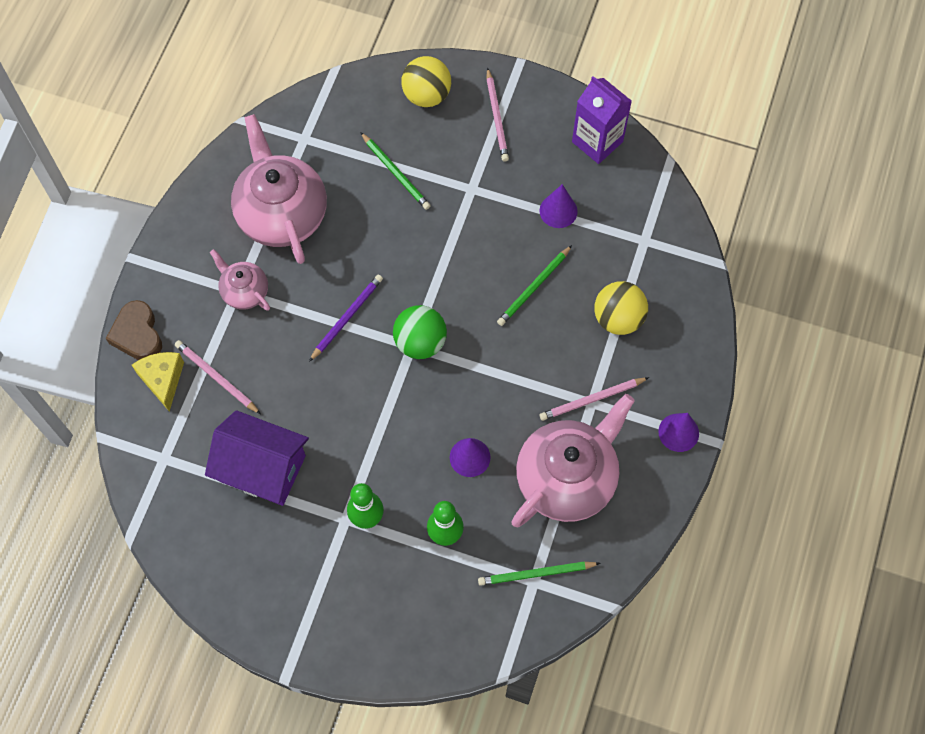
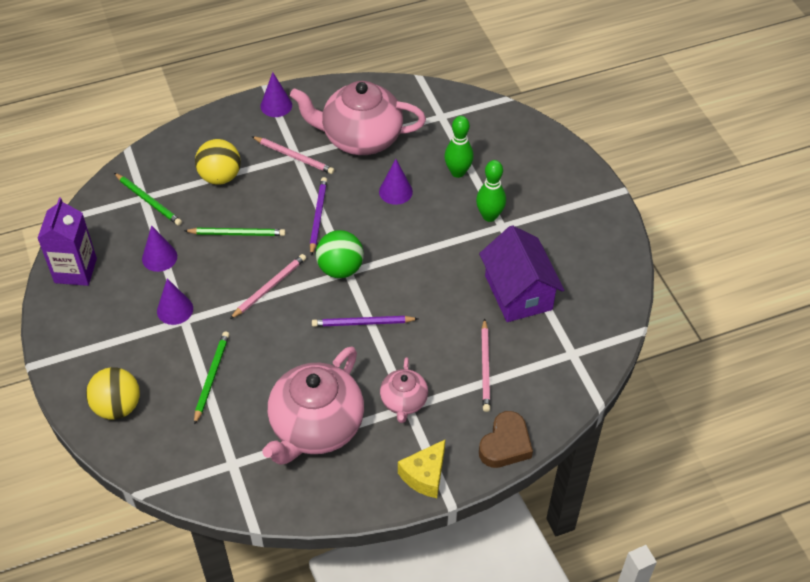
camera: 130 degrees left, 15 degrees down
yellow cheese [132,352,184,412] -> yellow cheese moved to [398,440,445,498]
green pencil [478,562,600,586] -> green pencil moved to [114,173,182,226]
pink pencil [486,68,509,162] -> pink pencil moved to [230,254,306,319]
none -> purple cone [157,278,193,325]
none -> purple pencil [310,177,327,256]

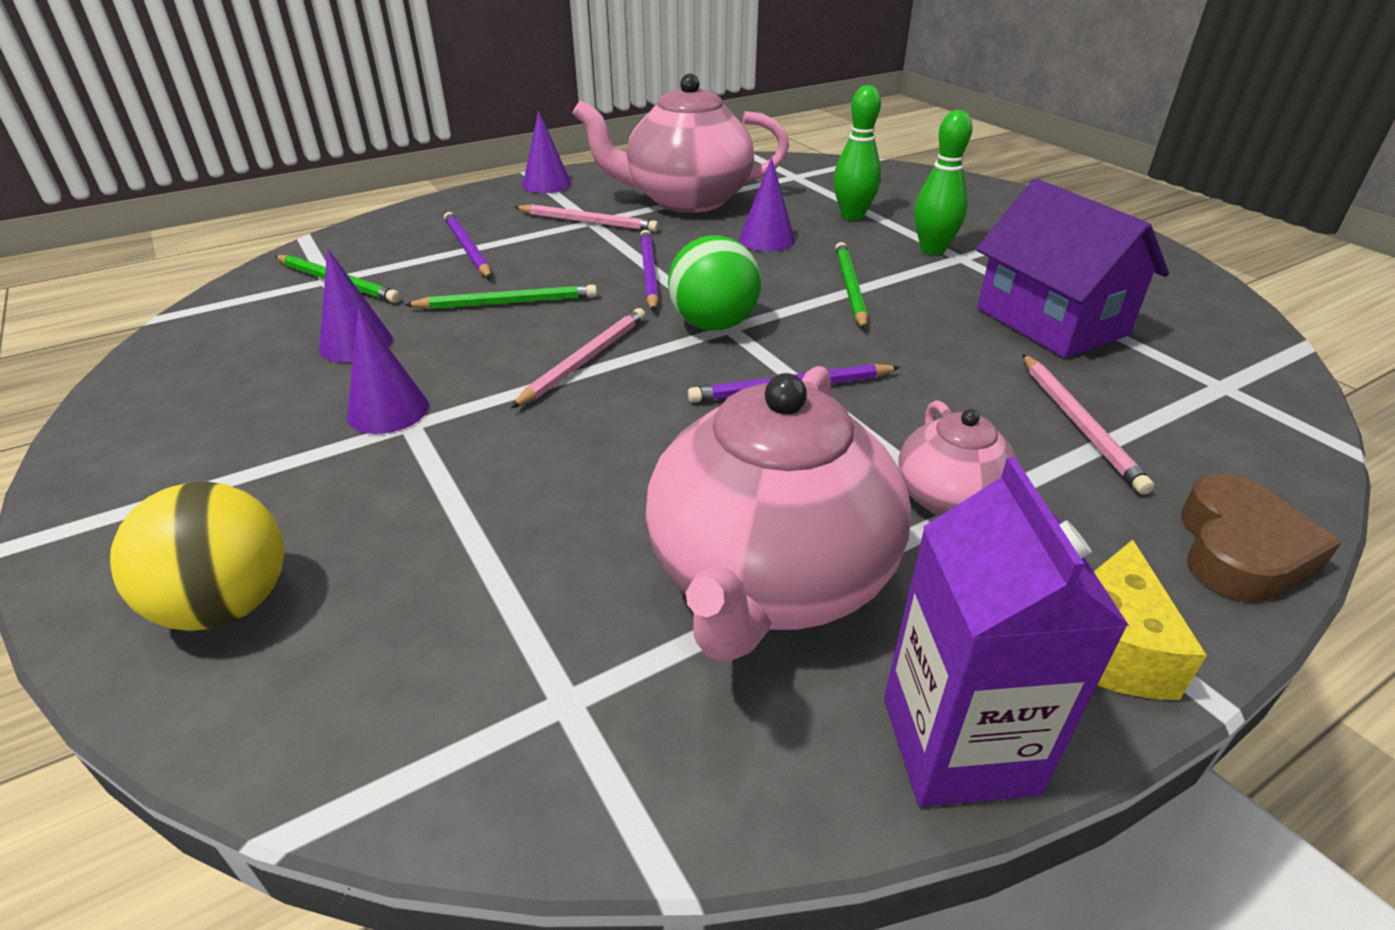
camera: 10 degrees left, 15 degrees down
purple carton [37,198,97,286] -> purple carton moved to [884,457,1129,807]
green pencil [194,332,229,425] -> green pencil moved to [835,242,868,330]
yellow ball [195,139,241,185] -> purple pencil [444,212,492,279]

